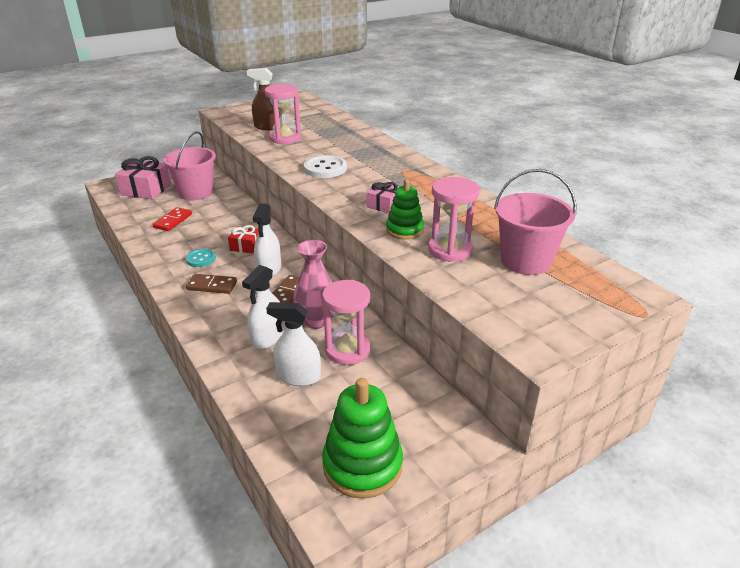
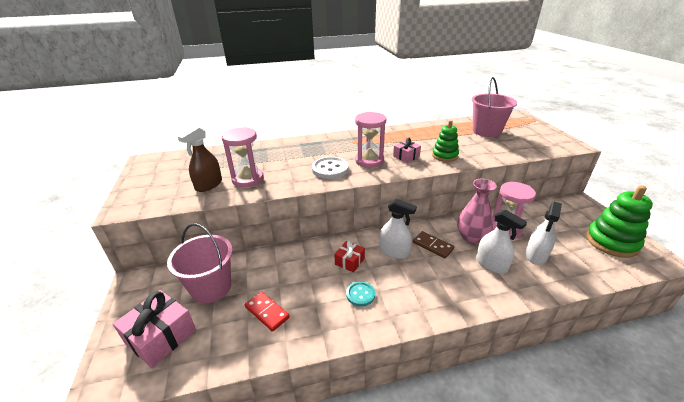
camera: 70 degrees left, 0 degrees up
brown domino [186,274,237,294] -> none
pink hourglass [428,177,480,262] -> pink hourglass moved to [355,112,386,168]

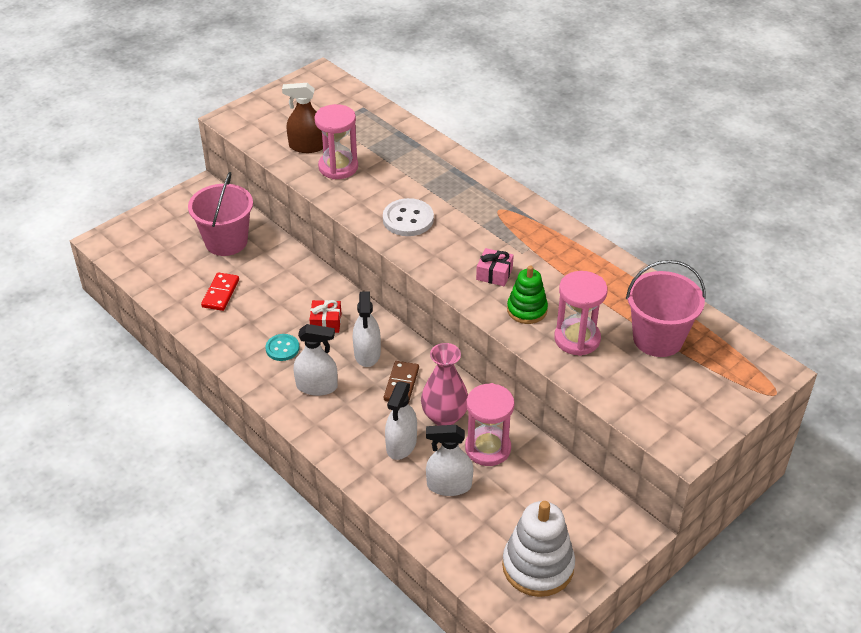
camera: 60 degrees right, 10 degrees up
pink gift [113,290,196,368] -> none
pink hourglass [355,112,386,168] -> pink hourglass moved to [554,271,608,356]
green stacking toy [586,185,653,258] -> white stacking toy [502,501,575,597]
none -> white spray bottle [294,324,338,396]

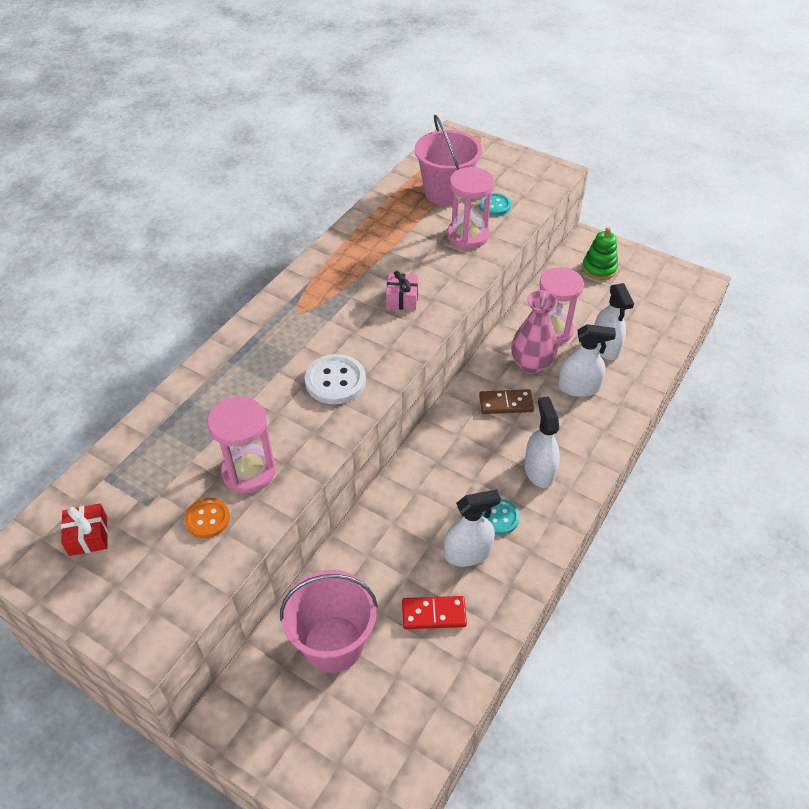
camera: 105 degrees left, 5 degrees up
brown spray bottle [282,83,323,153] -> orange button [184,498,230,538]
red gift [309,300,342,333] -> red gift moved to [61,503,108,556]
white spray bottle [353,291,381,367] -> white spray bottle moved to [444,489,501,567]
white stacking toy [502,501,575,597] -> none
green stacking toy [507,265,548,324] -> green stacking toy moved to [582,227,618,280]
none -> turquoise button [479,193,511,216]

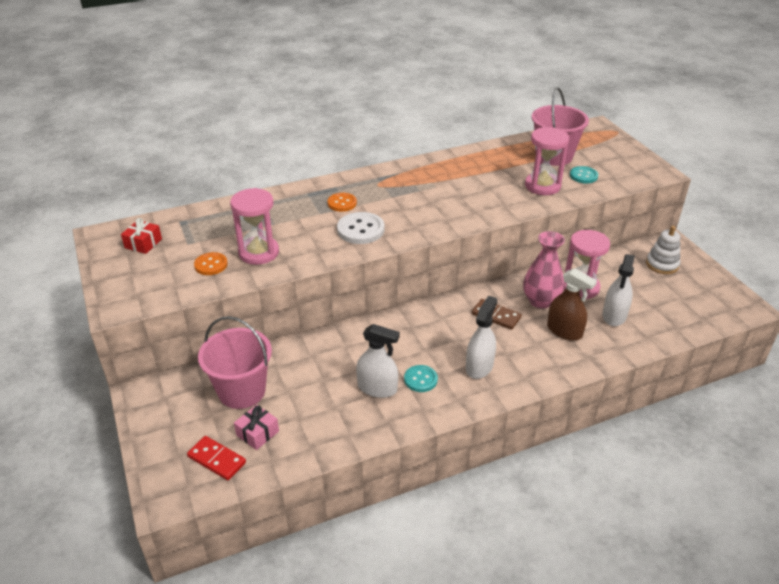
camera: 35 degrees right, 10 degrees down
pink gift [386,271,418,310] -> pink gift moved to [234,405,279,450]
red domino [402,596,467,629] -> red domino moved to [187,436,246,480]
white spray bottle [558,324,616,397] -> brown spray bottle [547,268,597,341]
green stacking toy [582,227,618,280] -> white stacking toy [646,226,680,274]
none -> orange button [328,193,357,212]

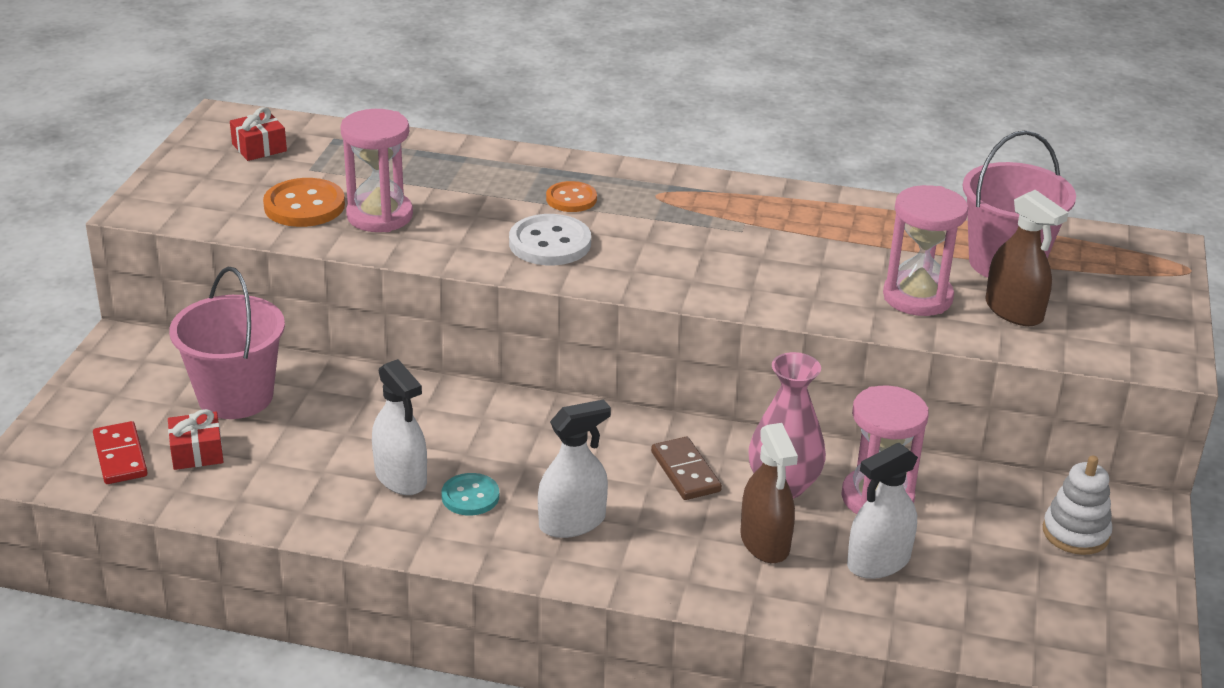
camera: 35 degrees right, 5 degrees down
orange button [194,252,228,275] -> orange button [263,178,345,227], size x1.55
pink gift [234,405,279,450] -> red gift [168,409,223,470]
turquoise button [570,166,598,183] -> brown spray bottle [986,190,1069,326]

